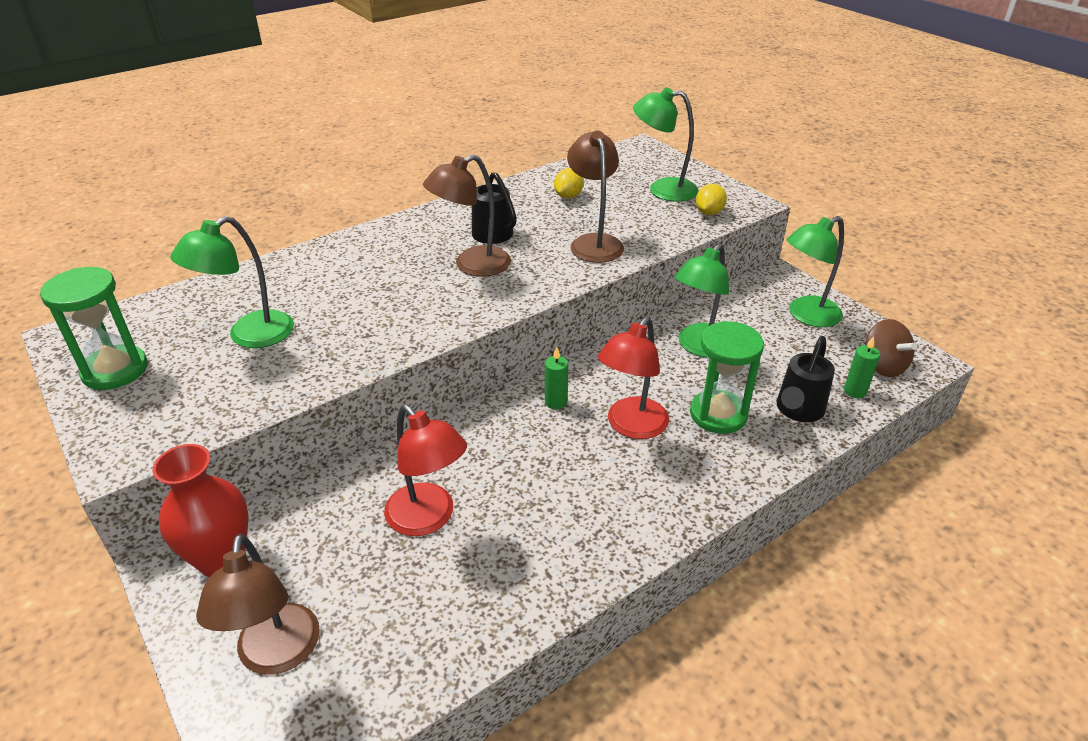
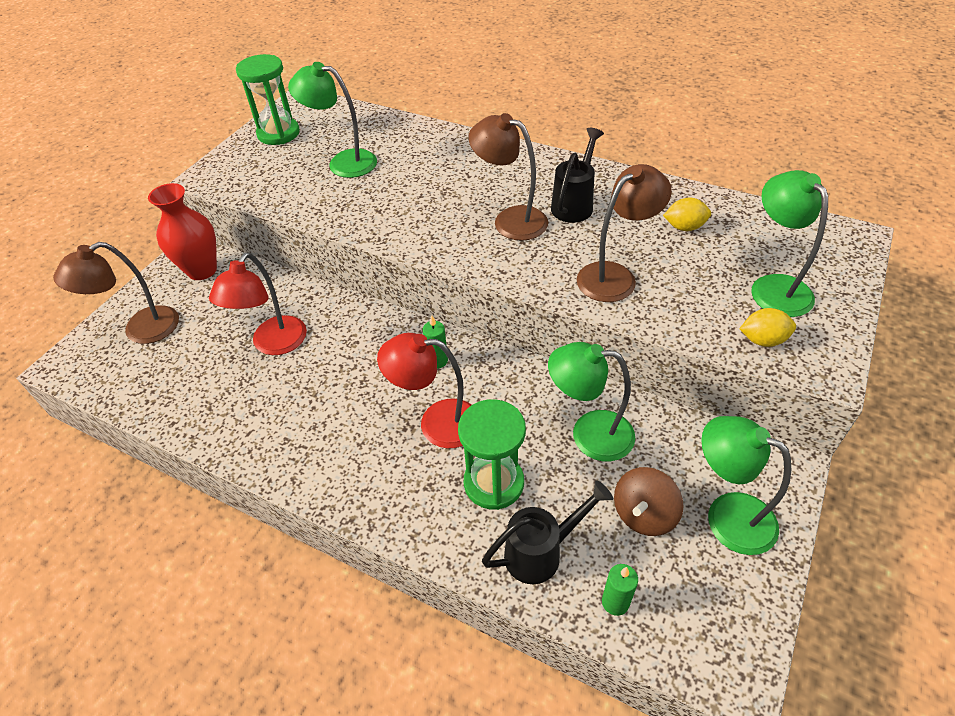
camera: 65 degrees right, 10 degrees up
black watering can [777,336,835,422] -> black watering can turned 150 degrees clockwise [482,480,613,584]
brown spinning top [865,319,917,377] -> brown spinning top moved to [614,467,684,536]

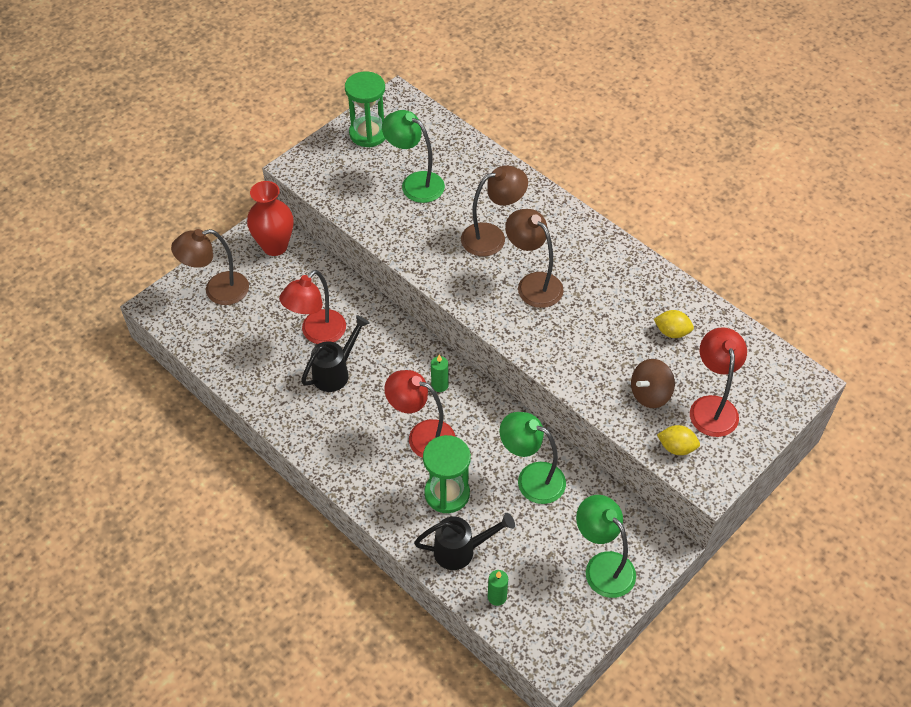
camera: 15 degrees right, 5 degrees up
black watering can [551,128,604,223] -> black watering can moved to [301,315,370,392]
brown lamp [577,164,672,302] -> brown lamp moved to [461,165,528,256]
brown spinning top [614,467,684,536] -> brown spinning top moved to [631,359,675,408]
green lamp [751,170,828,317] -> red lamp [690,327,747,437]

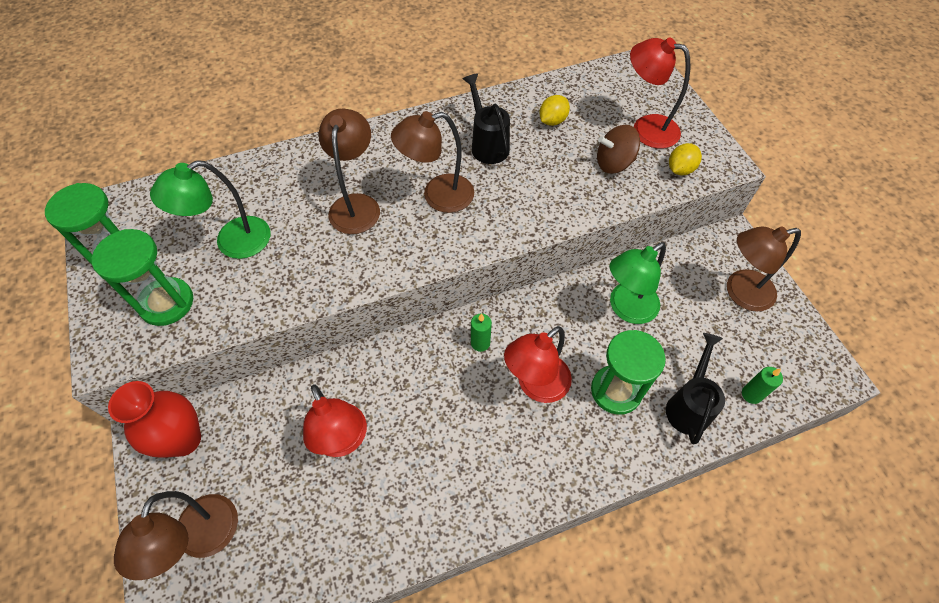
camera: 65 degrees left, 5 degrees up
black watering can [301,315,370,392] -> black watering can moved to [463,73,510,164]
green lamp [576,495,636,598] -> brown lamp [727,227,801,312]
brown spinning top [631,359,675,408] -> brown spinning top turned 90 degrees clockwise [597,125,640,174]
none -> green hourglass [92,229,193,326]

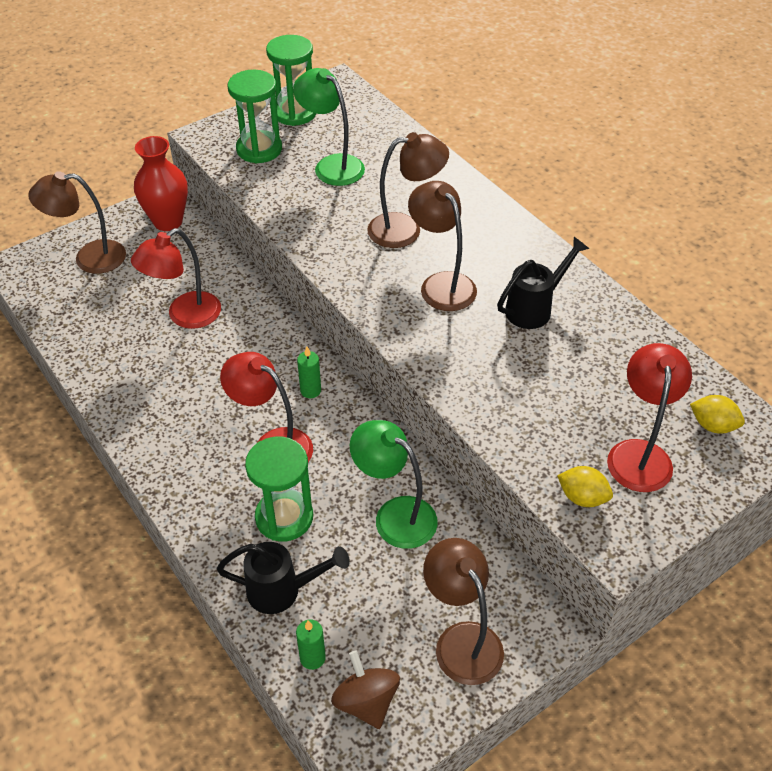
camera: 75 degrees right, 10 degrees down
yellow lemon [539,95,570,126] -> yellow lemon moved to [690,395,745,434]
brown spinning top [597,125,640,174] -> brown spinning top moved to [331,651,400,729]

